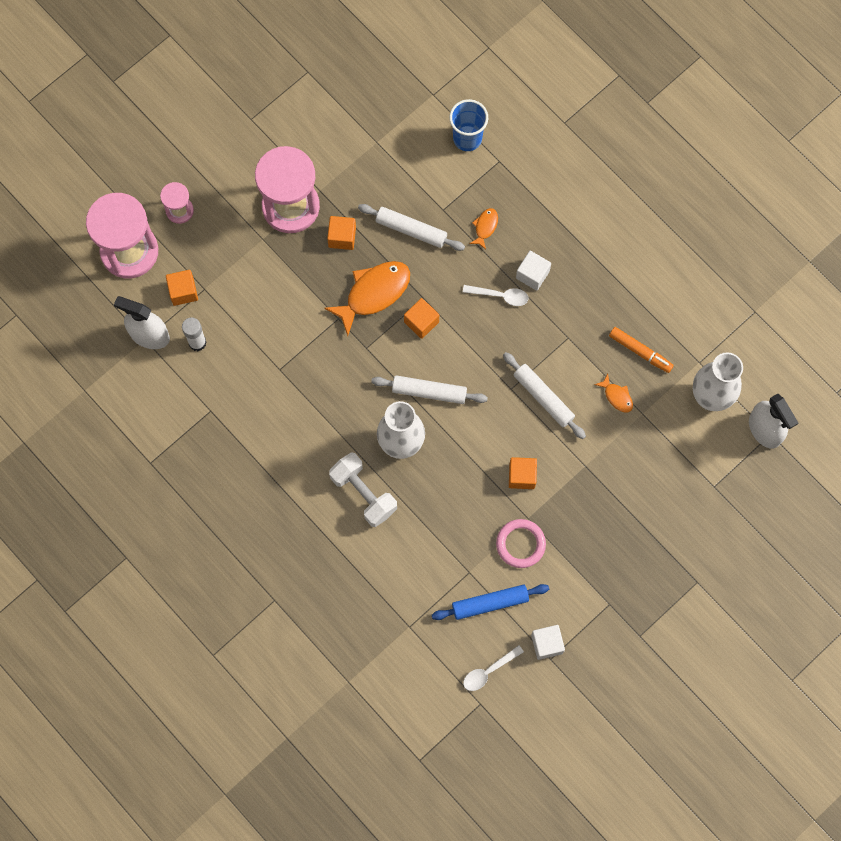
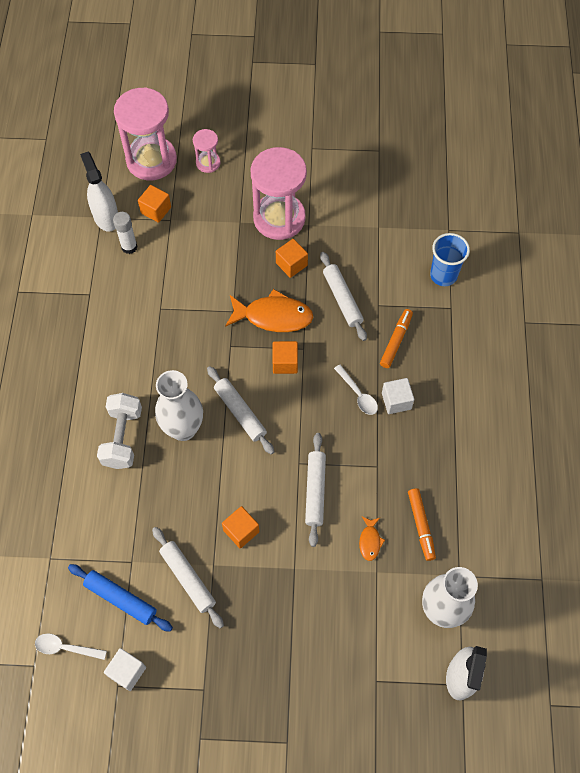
camera: 45 degrees right, 10 degrees down
orange fish [470,208,498,250] -> orange marker [380,309,413,368]
pink ring [496,519,546,568] -> white rolling pin [152,527,224,628]

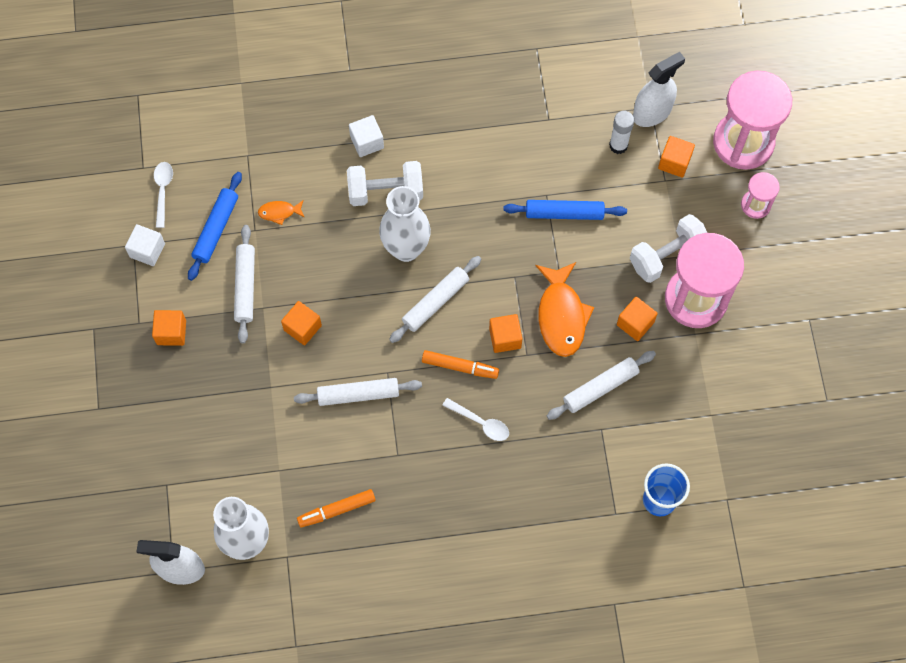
camera: 80 degrees right, 5 degrees up
white rolling pin [152,527,224,628] -> white rolling pin turned 45 degrees counterclockwise [234,225,255,343]
white spoon [334,364,378,415] -> white spoon turned 105 degrees counterclockwise [443,398,509,441]
orange fish [359,517,385,561] -> orange fish moved to [258,200,305,225]
orange marker [380,309,413,368] -> orange marker moved to [422,350,499,379]
white cube [382,378,414,414] -> white cube moved to [349,115,384,157]
none -> orange cube [152,310,186,346]
none -> blue rolling pin [503,200,627,220]
none -> white dumbbell [630,214,707,283]

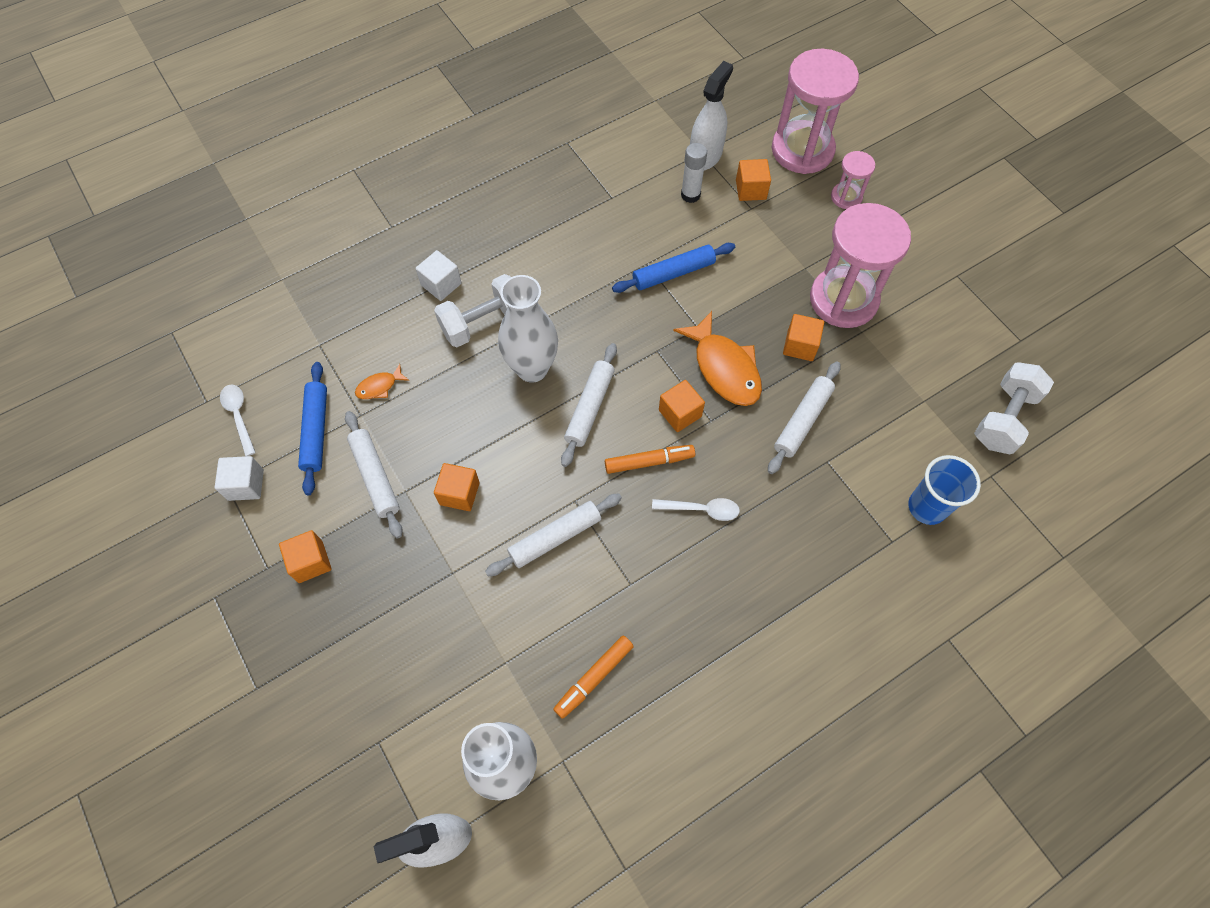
camera: 25 degrees left, 5 degrees down
white dumbbell [630,214,707,283] -> white dumbbell moved to [974,362,1054,454]

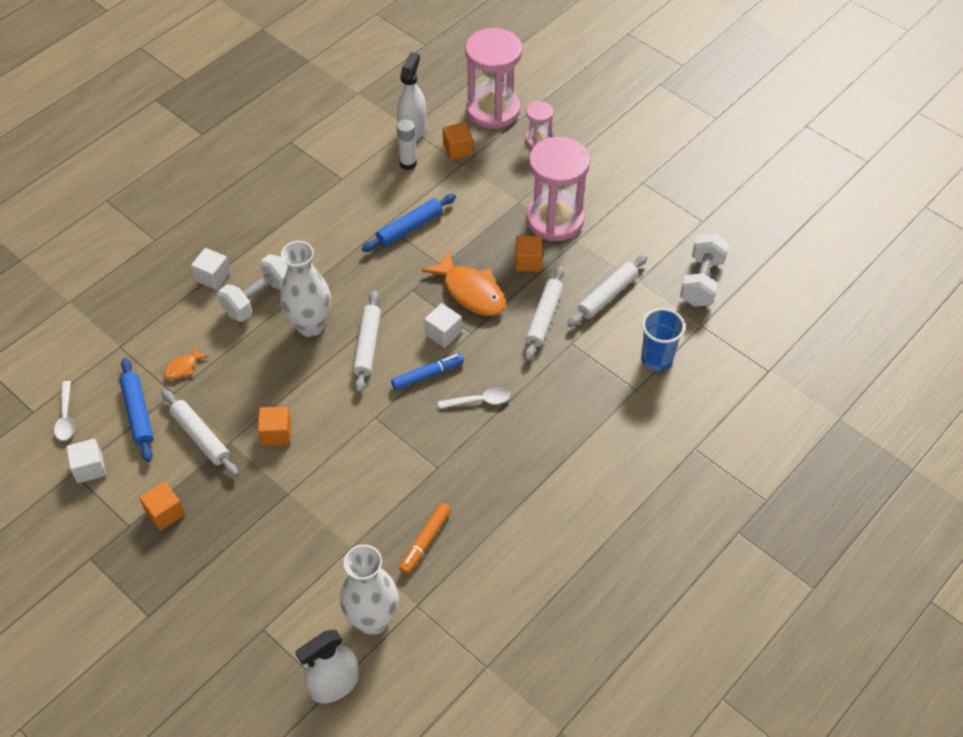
camera: 15 degrees left, 10 degrees down
white spoon [220,384,256,456] -> white spoon turned 150 degrees counterclockwise [54,381,75,441]
white rolling pin [485,493,622,576] -> white rolling pin moved to [568,255,648,327]
orange marker [605,445,695,474] -> blue marker [391,353,464,390]
orange cube [659,380,705,432] -> white cube [424,303,462,348]

